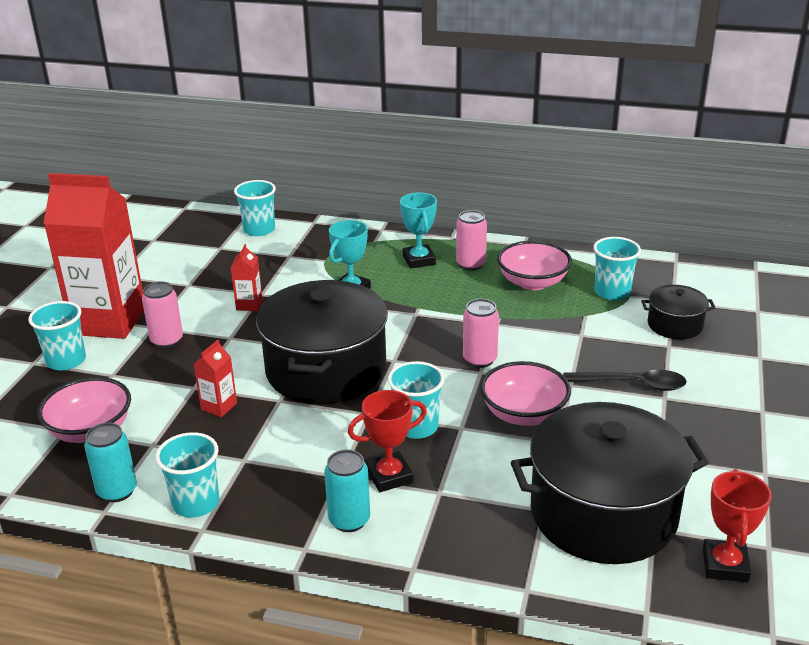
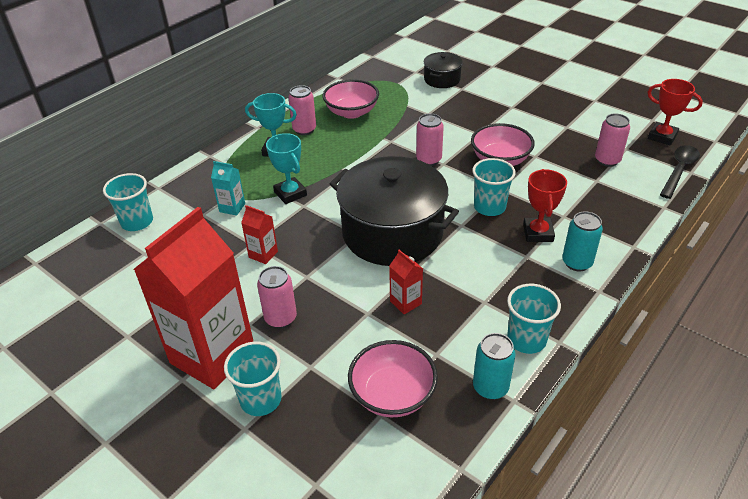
camera: 65 degrees left, 10 degrees up
black pot [511,402,709,564] -> pink can [595,113,630,167]
black spoon [563,370,687,391] -> black spoon moved to [660,145,700,199]
turquoise cup [593,237,641,300] -> none
none -> turquoise carton [211,161,245,216]

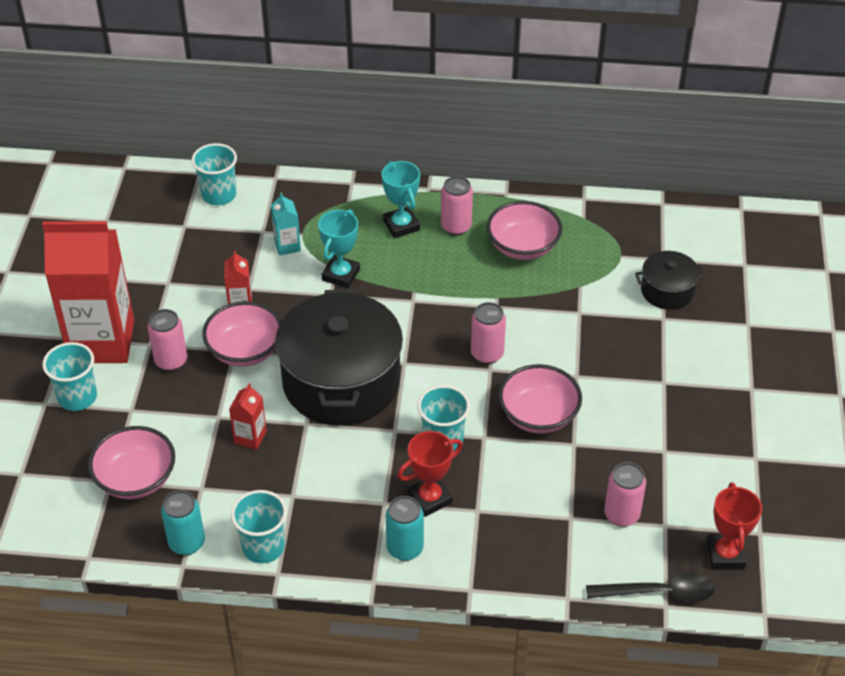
camera: 55 degrees right, 5 degrees up
none -> pink bowl [202,301,281,367]

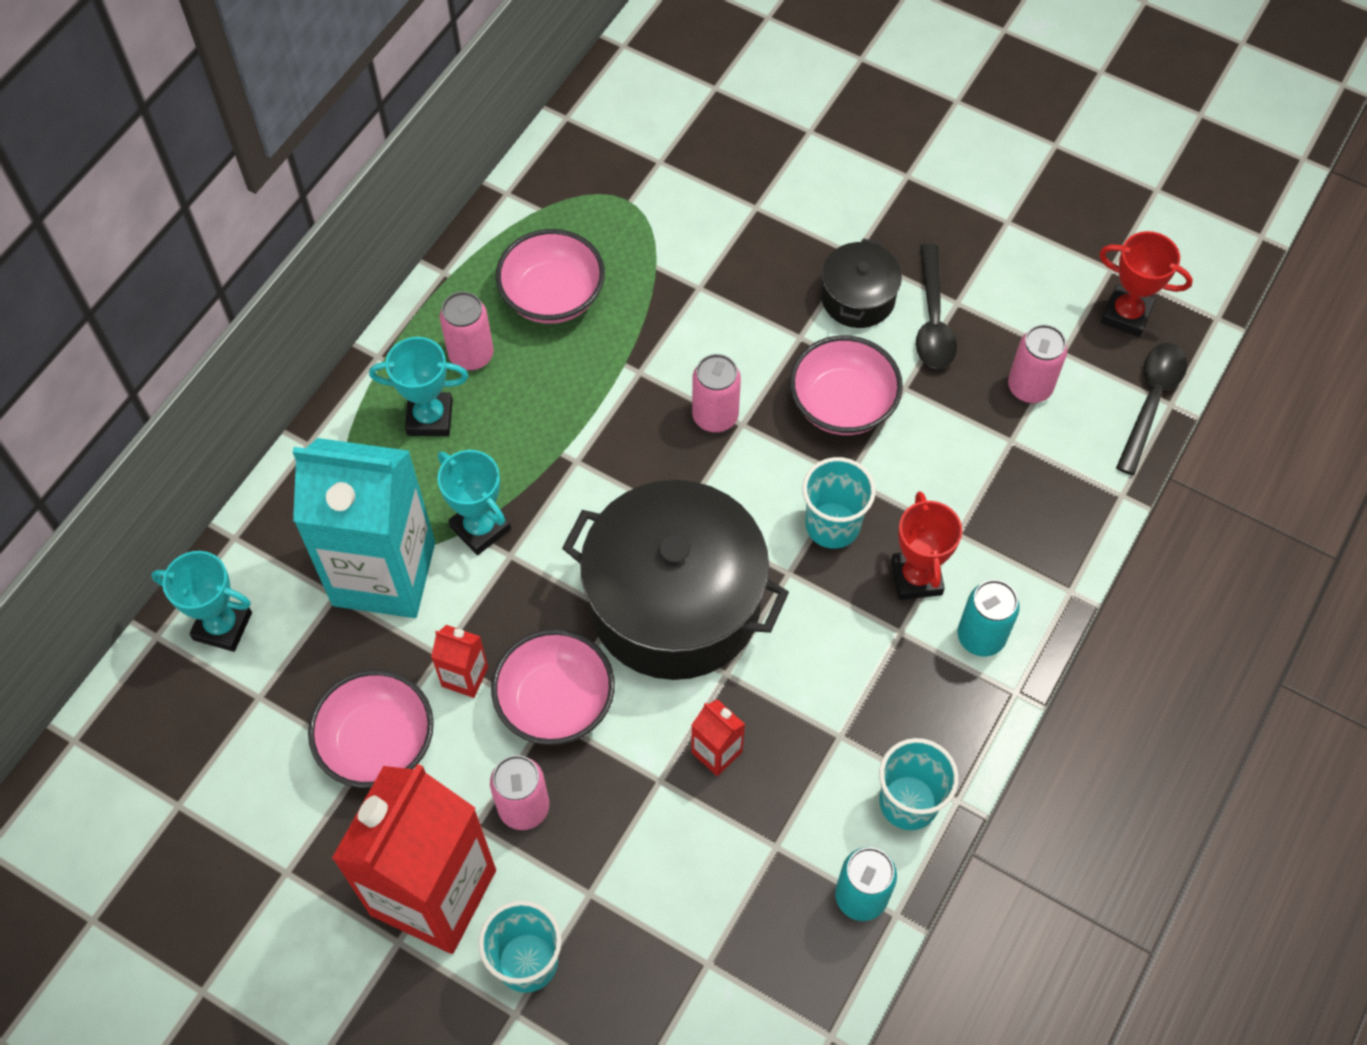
camera: 65 degrees left, 15 degrees up
pink bowl [88,426,175,499] -> pink bowl moved to [308,670,434,788]
turquoise cup [192,143,237,206] -> turquoise trophy [151,551,252,652]
turquoise carton [271,192,301,256] -> turquoise carton [292,438,435,618], size x2.48
black pot [635,251,705,310] -> black pot moved to [821,238,902,328]
none -> black spoon [916,244,957,369]

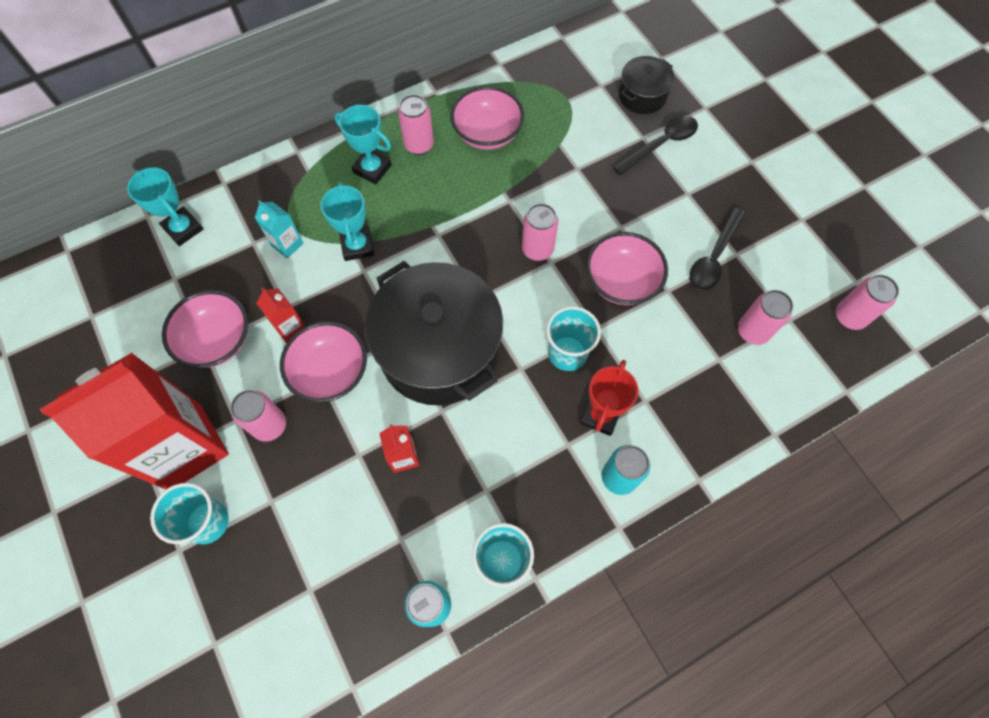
camera: 30 degrees right, 5 degrees up
turquoise carton [292,438,435,618] -> turquoise carton [255,200,303,258], size x0.40
black pot [821,238,902,328] -> black pot moved to [619,56,674,114]
red trophy [1099,231,1193,337] -> pink can [836,274,899,330]
black spoon [1116,343,1187,475] -> black spoon moved to [613,116,698,175]

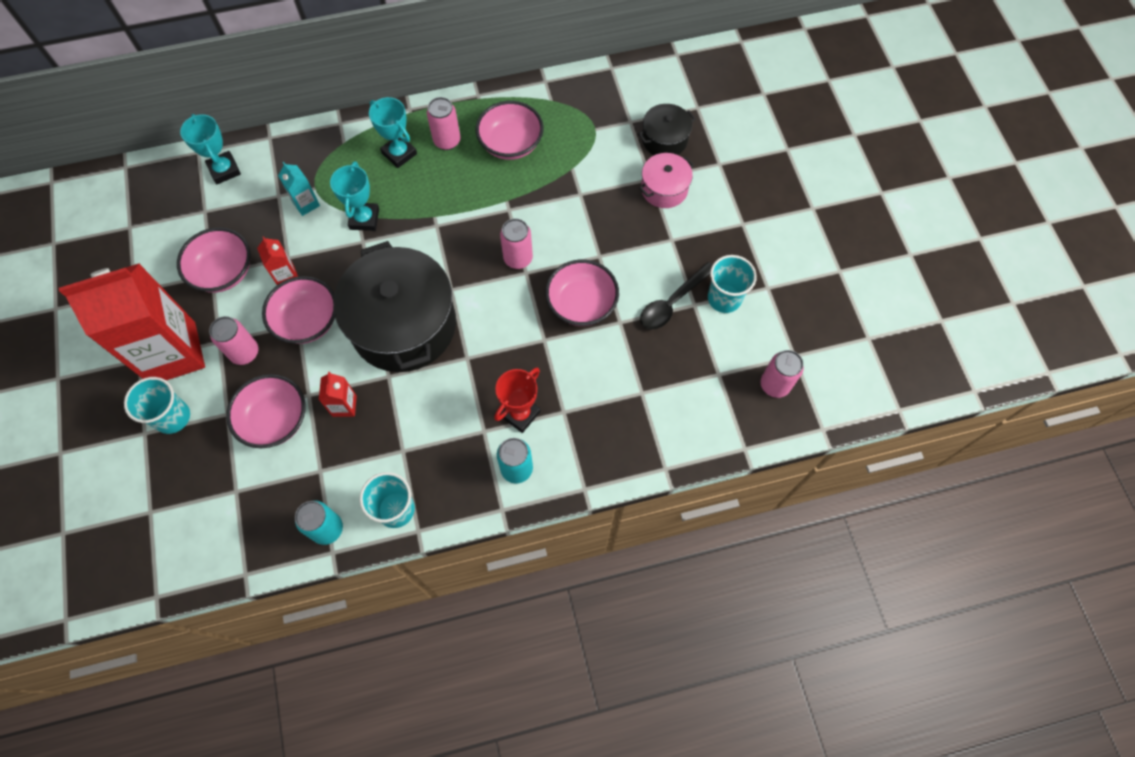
camera: 15 degrees right, 0 degrees up
turquoise cup [546,306,601,371] -> turquoise cup moved to [708,255,757,313]
black spoon [613,116,698,175] -> pink pot [639,153,694,208]
pink can [738,290,793,345] -> none
none -> pink bowl [226,374,305,448]

